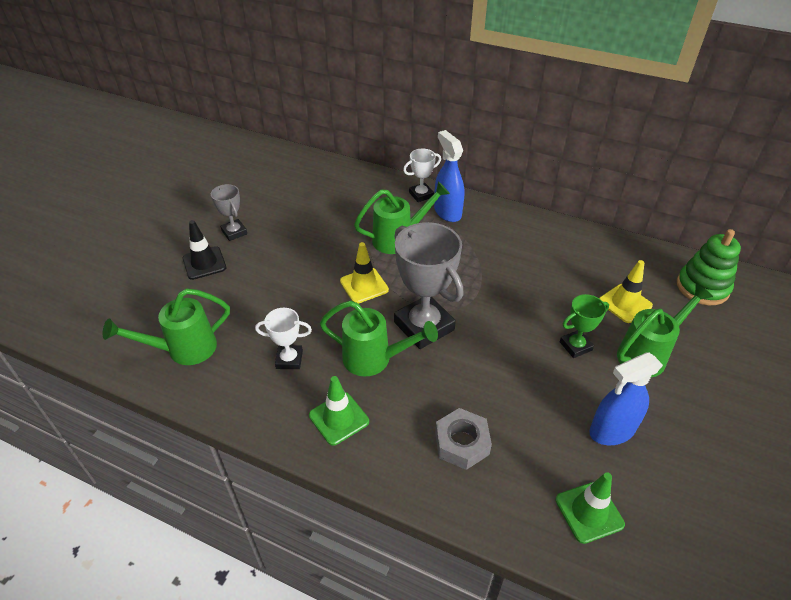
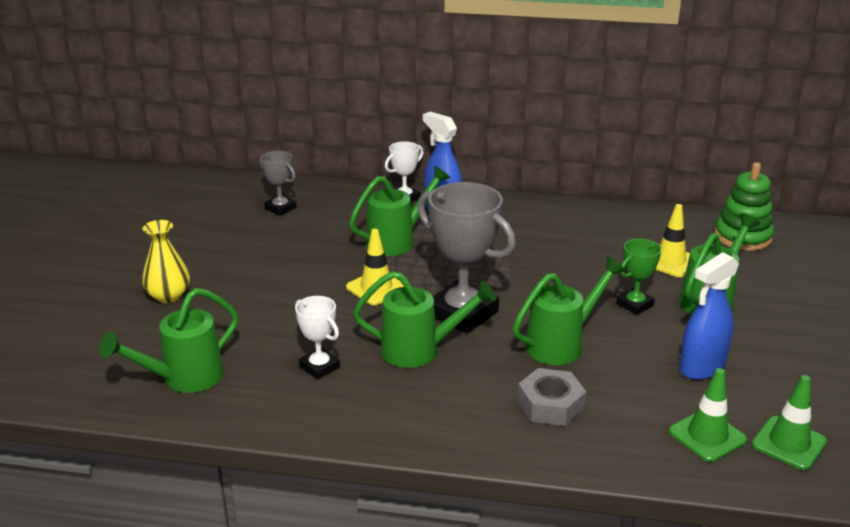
camera: 15 degrees left, 15 degrees down
black traffic cone [182,220,226,280] -> yellow vase [142,220,190,303]
grey trophy [211,184,247,241] -> grey trophy moved to [260,151,297,216]
white trophy [255,308,312,369] -> white trophy turned 60 degrees clockwise [295,296,340,379]
green traffic cone [309,376,369,446] -> green traffic cone moved to [752,375,827,470]
none -> green watering can [513,256,626,365]

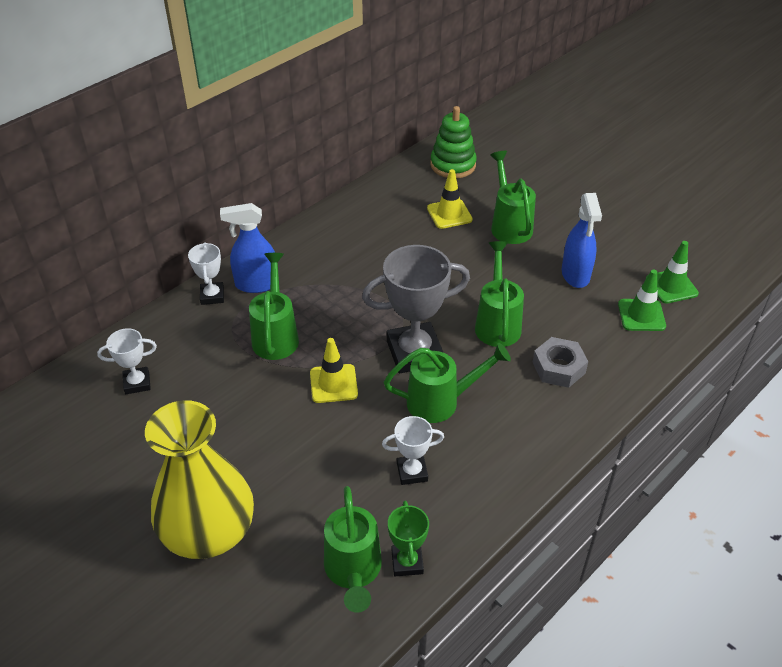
camera: 55 degrees left, 15 degrees up
yellow vase [142,220,190,303] -> yellow vase [145,400,254,559], size x1.96
grey trophy [260,151,297,216] -> white trophy [97,328,157,394]
green watering can [353,271,496,368] -> green watering can turned 45 degrees clockwise [384,343,511,423]
green trophy [616,239,661,315] -> green trophy moved to [388,501,429,576]

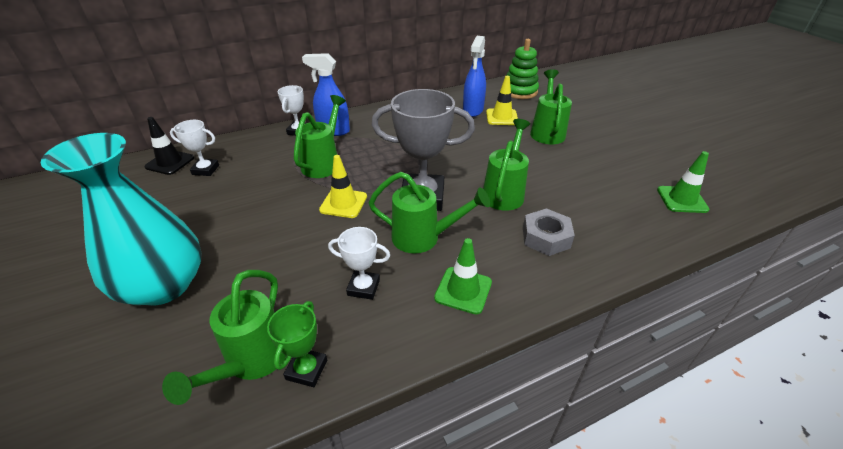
camera: 20 degrees right, 5 degrees down
yellow vase [145,400,254,559] -> turquoise vase [41,133,202,306]
blue spray bottle [562,193,602,288] -> blue spray bottle moved to [463,36,486,117]
green traffic cone [618,269,666,331] -> green traffic cone moved to [434,238,492,315]
none -> black traffic cone [144,117,194,175]

